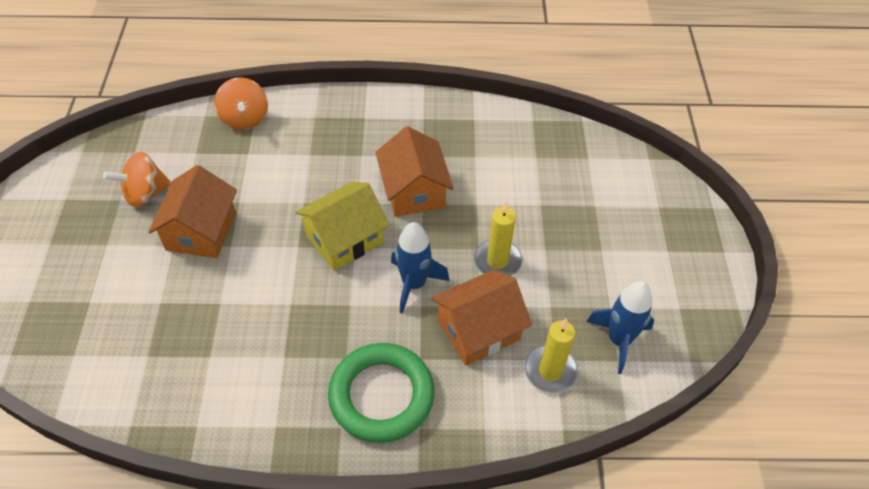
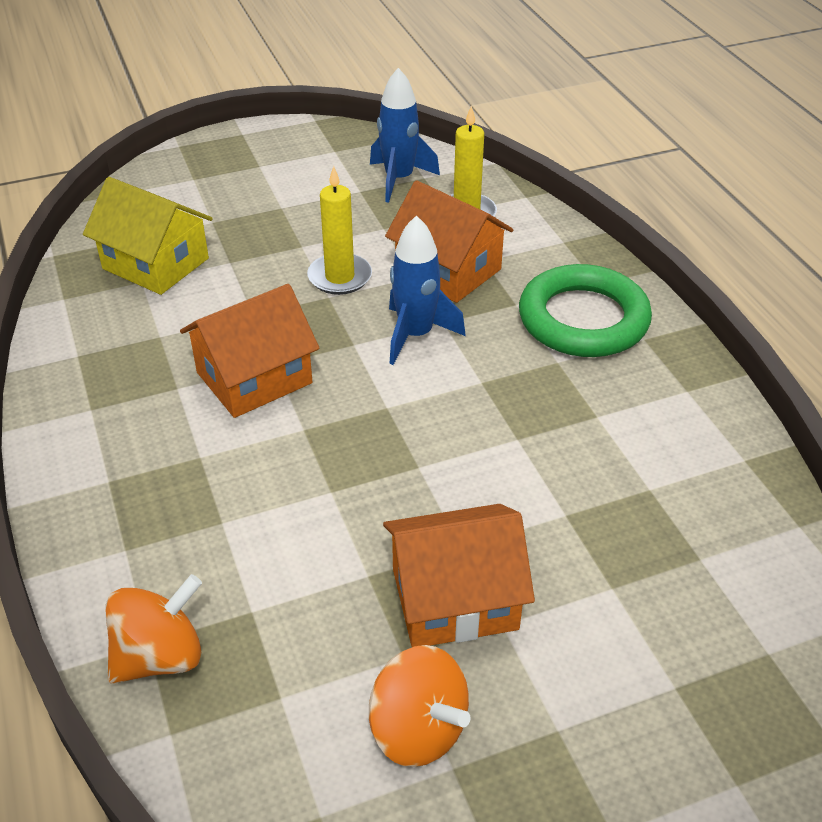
camera: 110 degrees left, 10 degrees down
yellow house [295,182,389,271] -> yellow house moved to [83,177,213,295]

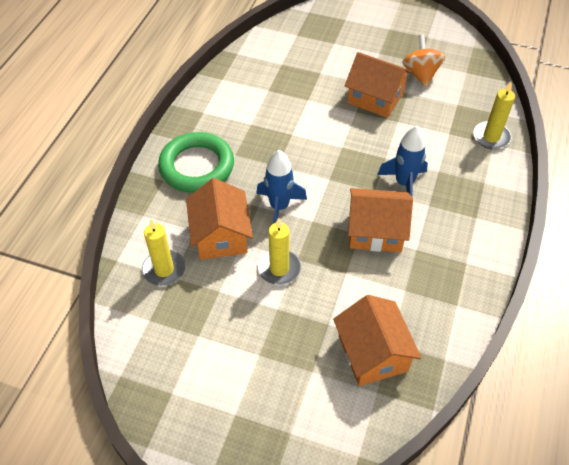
camera: 140 degrees left, 10 degrees up
yellow house [83,177,213,295] -> orange house [333,295,421,386]
orange spinning top [106,574,202,684] -> yellow candle [473,82,515,149]
blue rocket [370,68,440,203] -> blue rocket moved to [377,126,428,196]

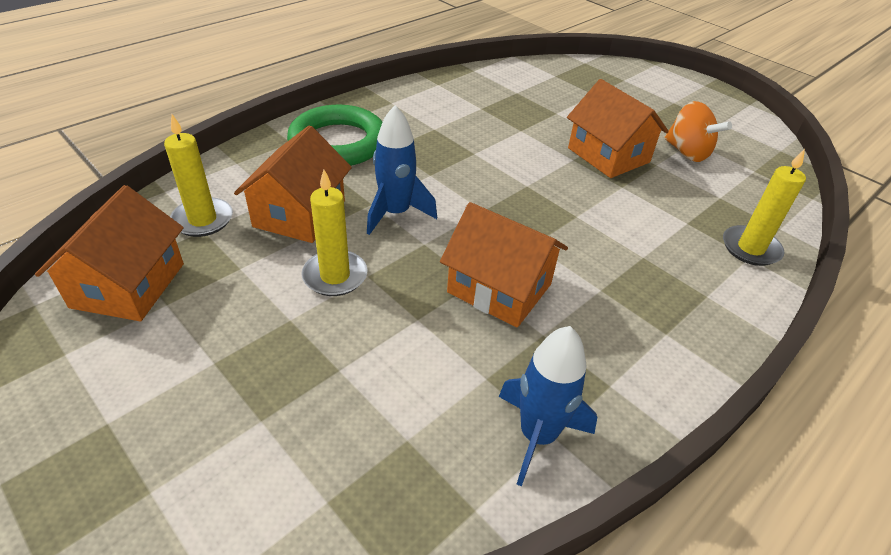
camera: 25 degrees right, 10 degrees down
orange house [333,295,421,386] -> orange house moved to [35,185,184,321]
blue rocket [377,126,428,196] -> blue rocket moved to [499,326,597,487]
orange spinning top [402,34,445,87] -> orange spinning top turned 120 degrees clockwise [664,101,732,162]

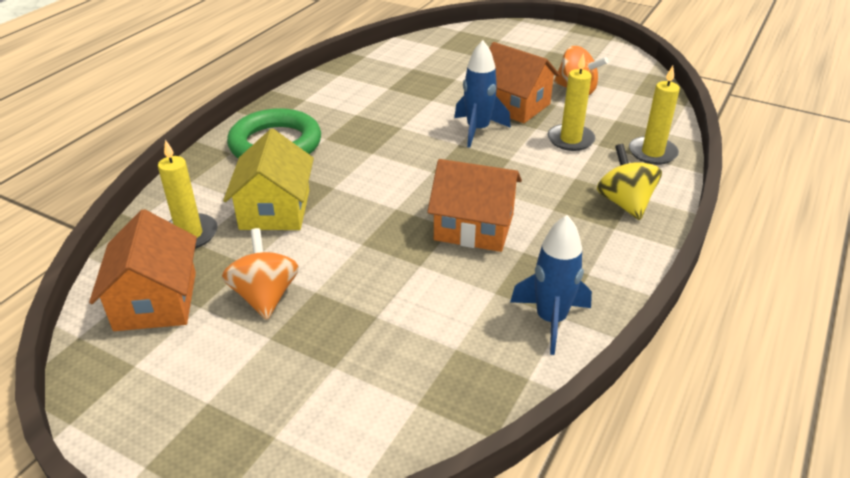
camera: 15 degrees left, 5 degrees down
orange house [234,125,352,243] -> yellow house [223,129,314,230]
yellow candle [301,170,367,296] -> yellow candle moved to [548,53,595,151]
blue rocket [367,105,437,235] -> blue rocket moved to [454,40,511,148]
none -> orange spinning top [222,228,299,320]
none -> yellow spinning top [597,144,662,220]

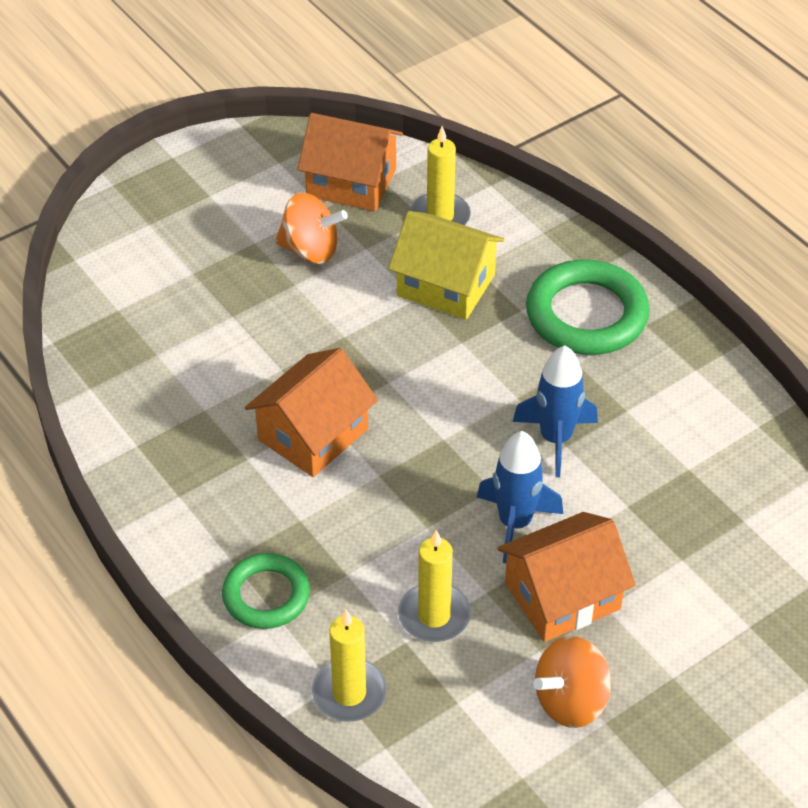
camera: 115 degrees right, 10 degrees up
blue rocket [510,215,592,355] -> blue rocket moved to [512,345,598,477]
yellow spinning top [597,144,662,220] -> green ring [222,553,310,629]

